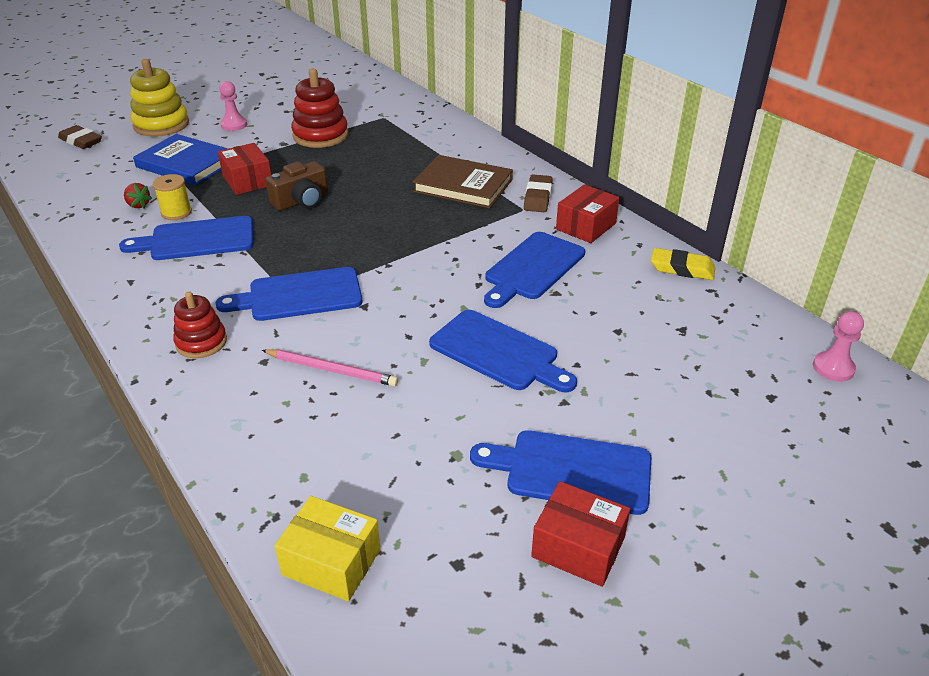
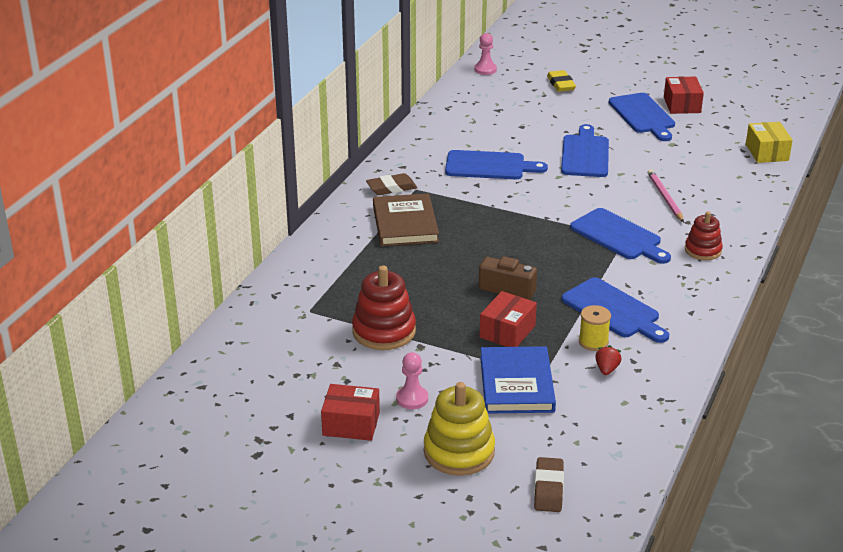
camera: 120 degrees left, 5 degrees down
red box [556,184,620,243] -> red box moved to [321,384,380,441]
yellow eraser [651,248,715,280] -> yellow eraser moved to [547,70,576,92]

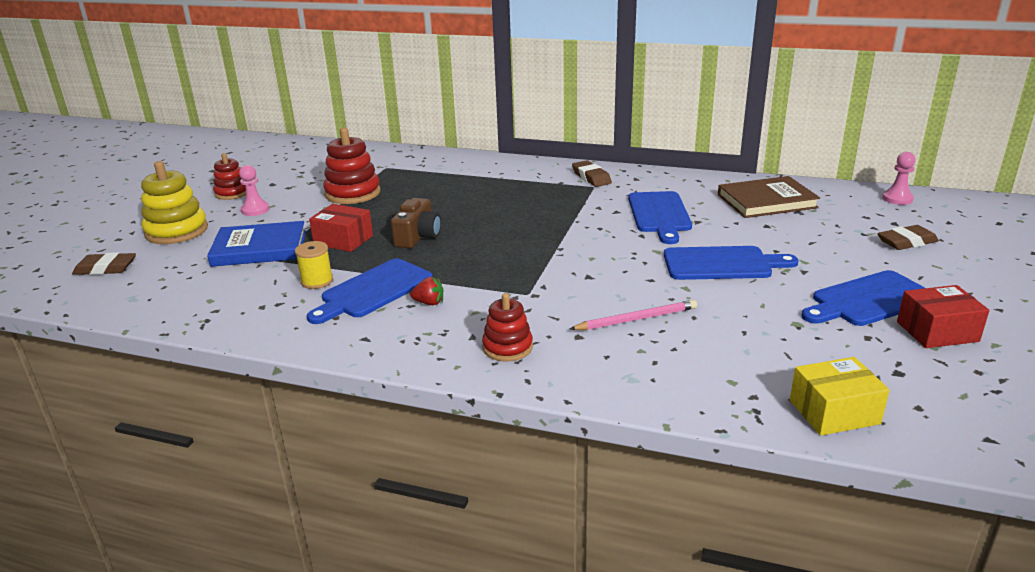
camera: 85 degrees right, 5 degrees down
red box [321,384,380,441] -> red stacking toy [213,153,246,200]
brown book [373,193,439,247] -> brown book moved to [718,176,820,218]
yellow eraser [547,70,576,92] -> brown eraser [878,225,939,250]
blue cutting board [570,208,671,264] -> none
red strawberry [595,345,621,375] -> red strawberry moved to [410,277,443,305]

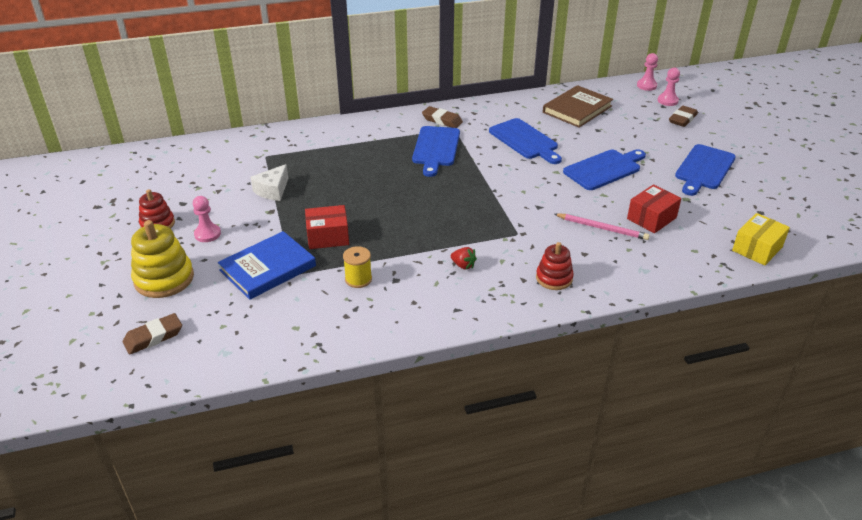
camera: 35 degrees left, 10 degrees up
blue cutting board [307,258,433,324] -> blue cutting board moved to [412,126,460,177]
red stacking toy [323,128,380,204] -> white cheese [250,164,288,201]
brown camera [391,198,441,248] -> none
red strawberry [410,277,443,305] -> red strawberry turned 60 degrees clockwise [451,247,477,270]
pink pencil [570,300,697,330] -> pink pencil turned 75 degrees clockwise [554,213,650,240]
red box [897,285,990,348] -> red box moved to [627,184,681,233]
none -> pink pawn [658,68,680,106]

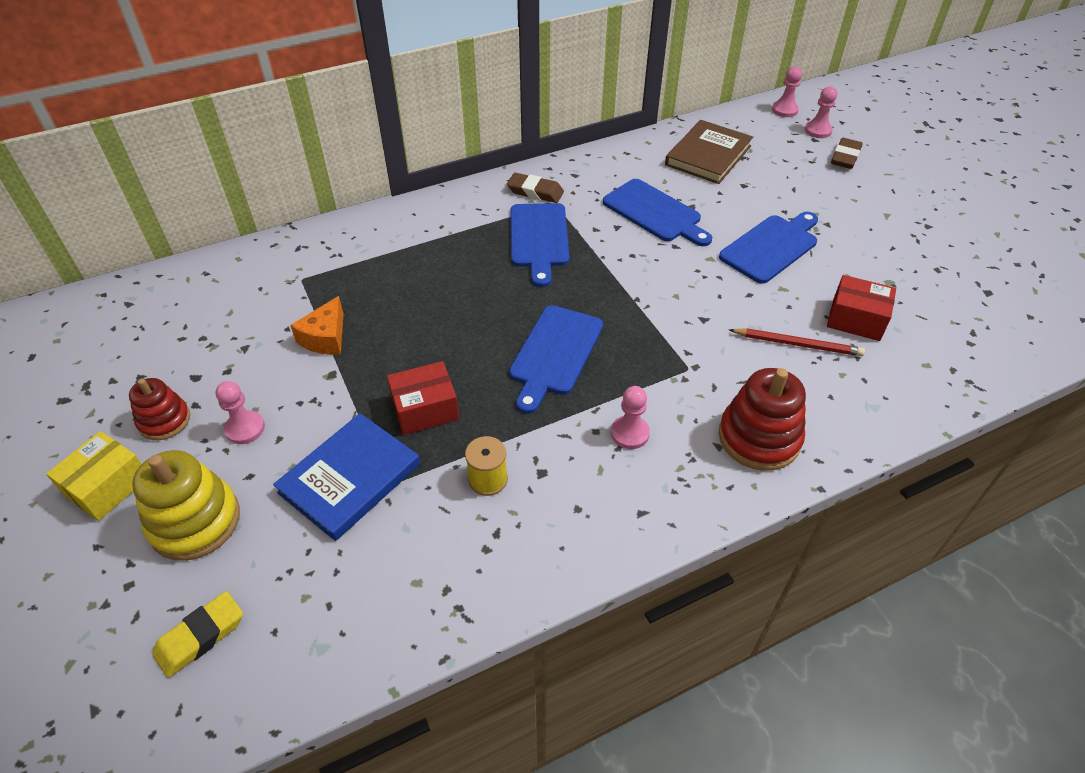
camera: 10 degrees left, 10 degrees up
brown eraser [123,313,182,355] -> yellow eraser [152,591,243,678]
white cheese [250,164,288,201] -> orange cheese [290,296,343,355]
red strawberry [451,247,477,270] -> pink pawn [611,386,650,449]
red stacking toy [536,242,574,290] -> red stacking toy [719,368,806,471], size x1.59
pink pencil [554,213,650,240] -> red pencil [729,328,865,356]
red box [627,184,681,233] -> red box turned 75 degrees clockwise [827,275,896,341]
blue cutting board [675,144,736,196] -> blue cutting board moved to [509,305,603,414]
yellow box [732,213,790,266] -> yellow box moved to [46,431,142,521]

